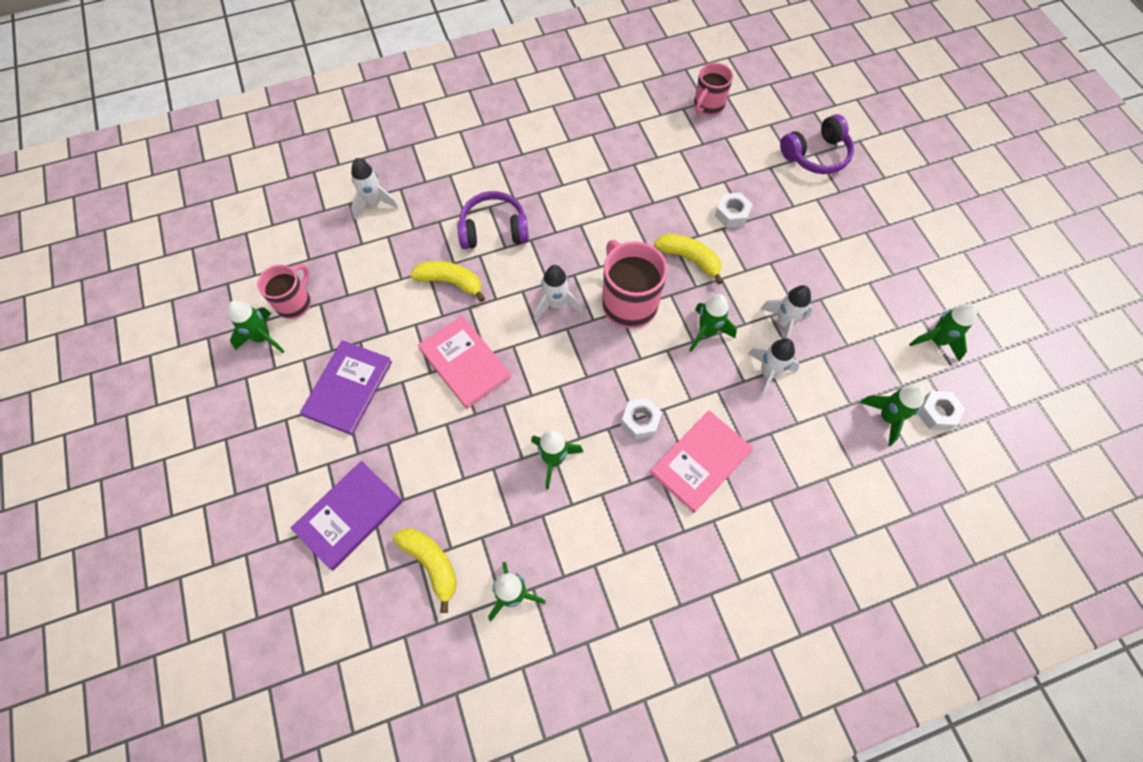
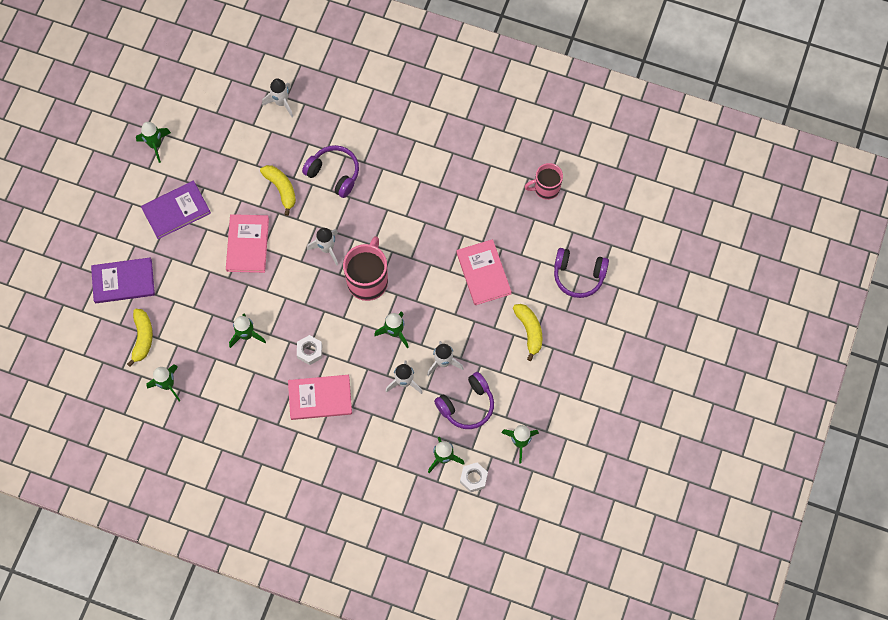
camera: 40 degrees right, 5 degrees up
pink mug [257,264,311,319] -> none
yellow banana [654,234,723,285] -> yellow banana moved to [513,304,542,361]
white nut [715,193,753,228] -> pink book [456,239,512,305]
none -> purple headphones [434,372,494,429]

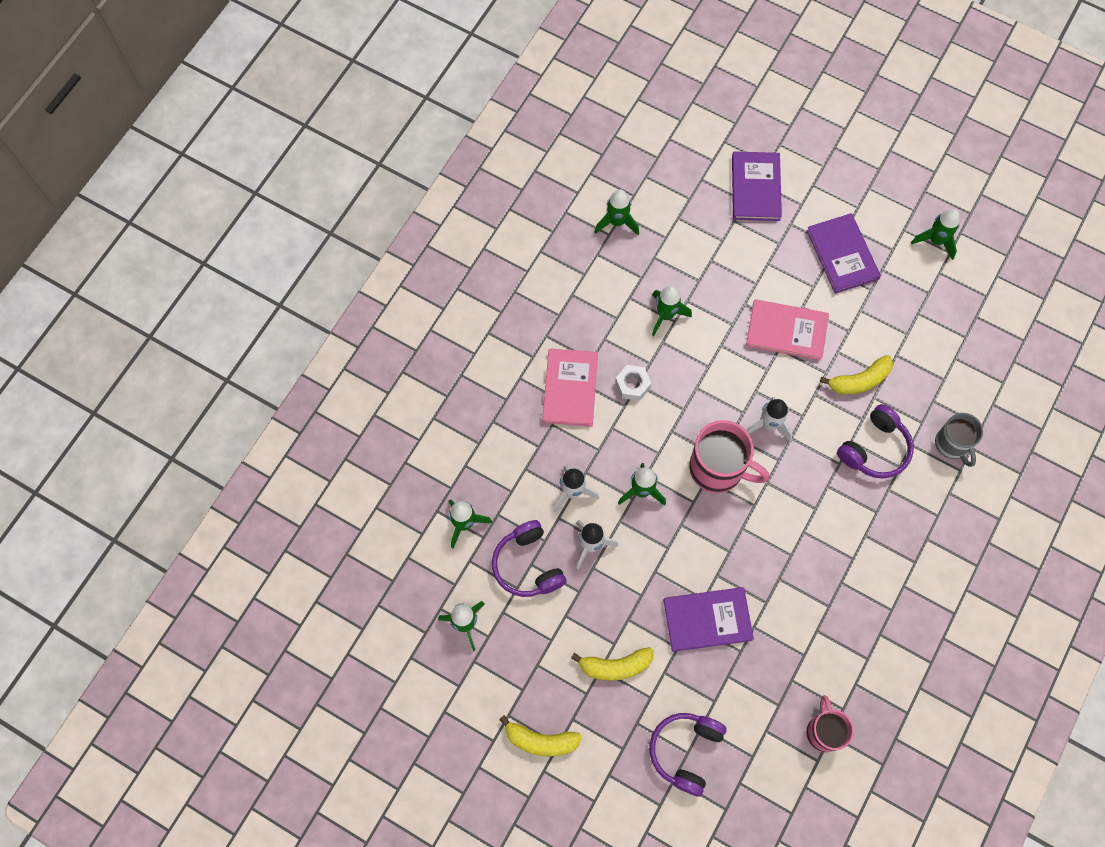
camera: 100 degrees right, 0 degrees up
yellow banana [127,309,153,367] -> yellow banana moved to [499,715,582,756]
white rocket [262,78,293,118] -> none
pink book [456,239,512,305] -> purple book [663,587,754,652]
white nut [460,462,488,492] -> none
none -> grey mug [935,413,983,467]

